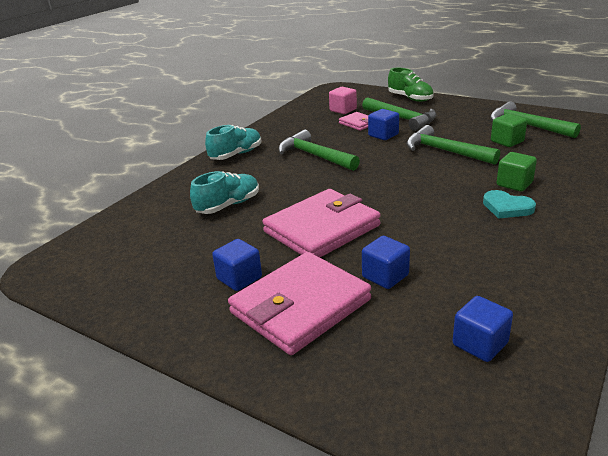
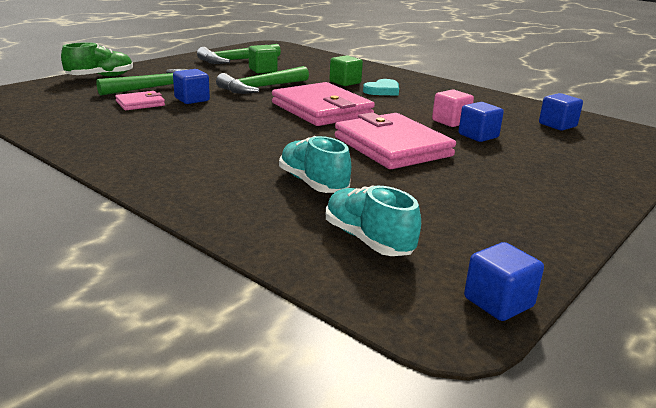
camera: 85 degrees left, 5 degrees down
turquoise shoe [205,125,261,160] -> turquoise shoe moved to [326,185,421,256]
blue cube [212,239,262,291] -> blue cube moved to [464,242,544,321]
pink wallet [228,252,371,355] -> pink wallet moved to [272,82,375,126]
green hammer [278,129,360,171] -> none
pink cube [329,87,357,114] -> pink cube moved to [432,89,474,127]

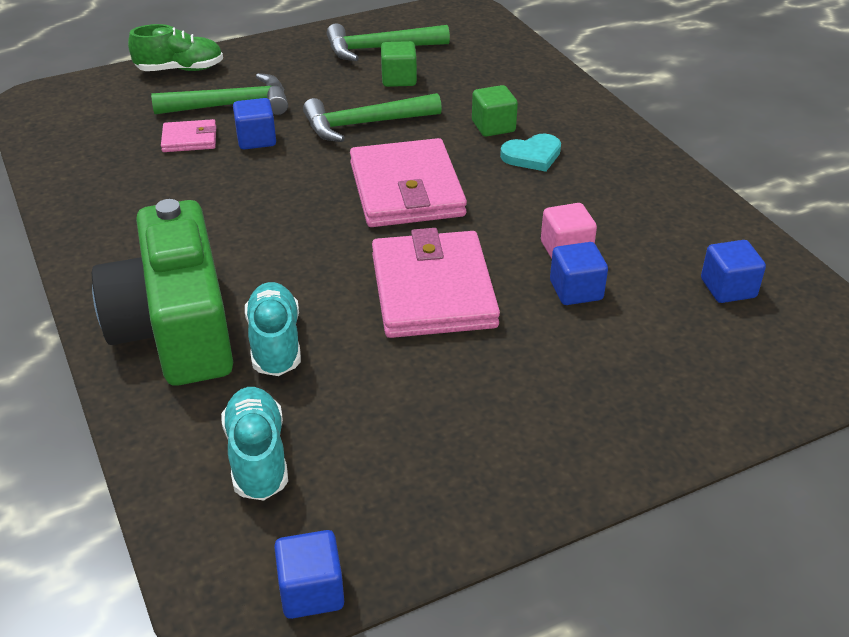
camera: 25 degrees right, 15 degrees up
none -> green camera [92,199,233,386]

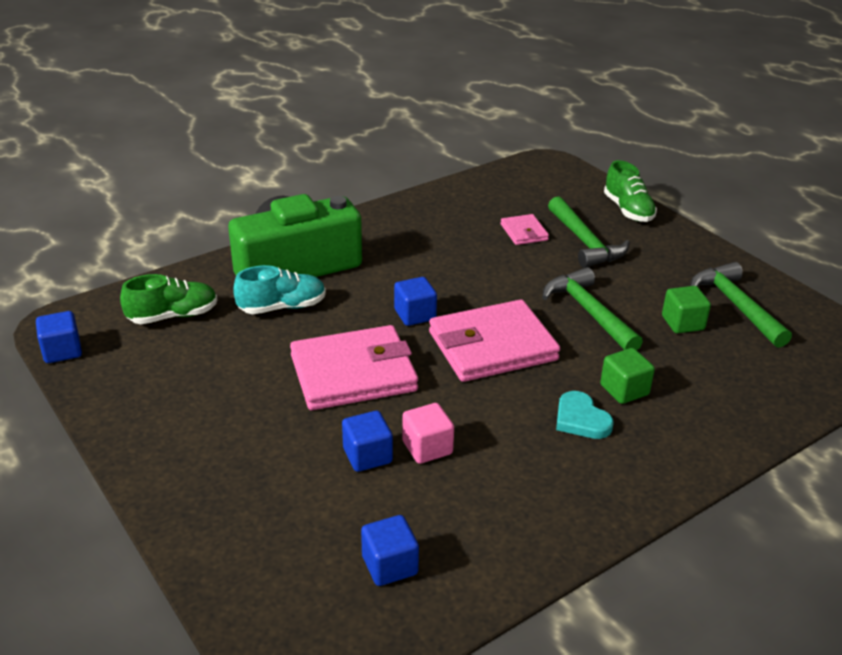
camera: 80 degrees right, 5 degrees down
turquoise shoe [221,387,288,500] -> green shoe [120,274,217,324]
blue cube [233,98,276,149] -> blue cube moved to [394,277,437,326]

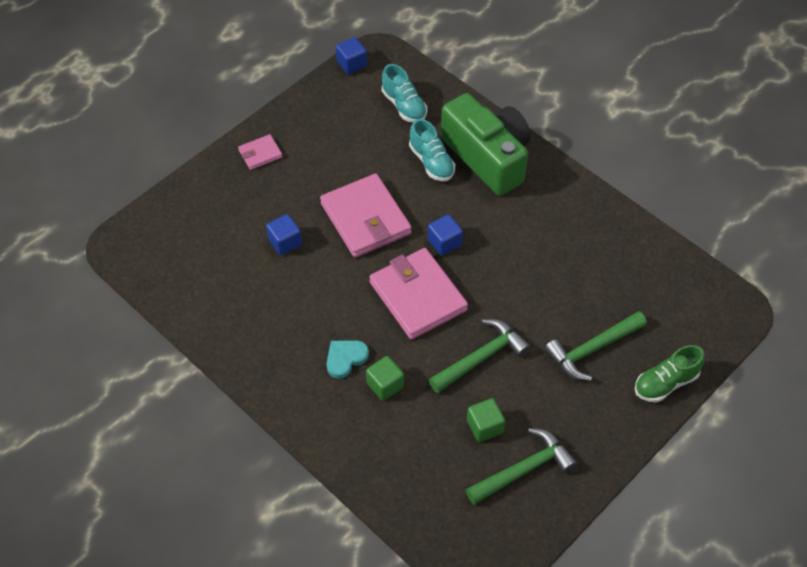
camera: 80 degrees right, 20 degrees up
green shoe [120,274,217,324] -> turquoise shoe [382,64,427,123]
blue cube [361,515,419,586] -> none
pink cube [402,403,454,464] -> none
pink wallet [501,214,549,245] -> pink wallet moved to [238,134,283,170]

